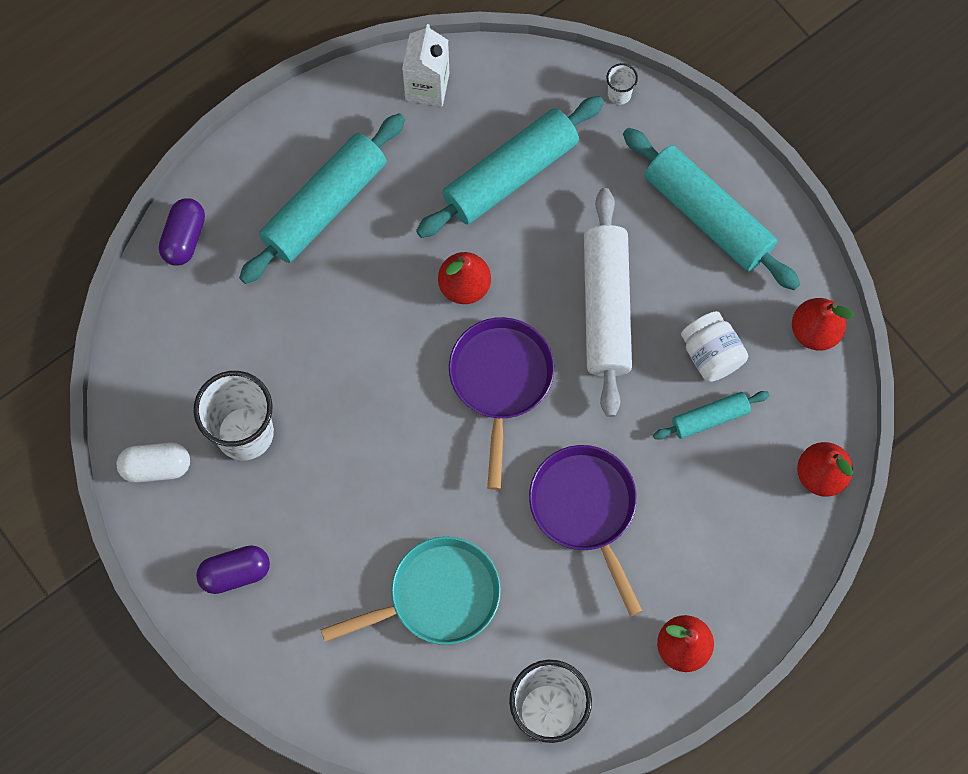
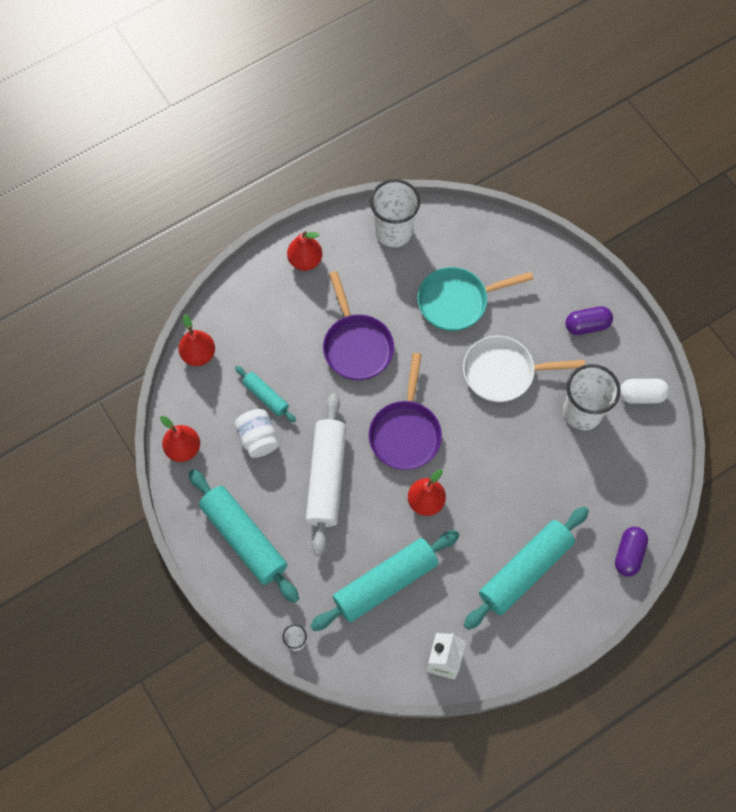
camera: 175 degrees left, 5 degrees down
turquoise rolling pin [653,391,769,440] -> turquoise rolling pin turned 60 degrees clockwise [235,366,296,422]
none -> white pan [463,336,585,402]

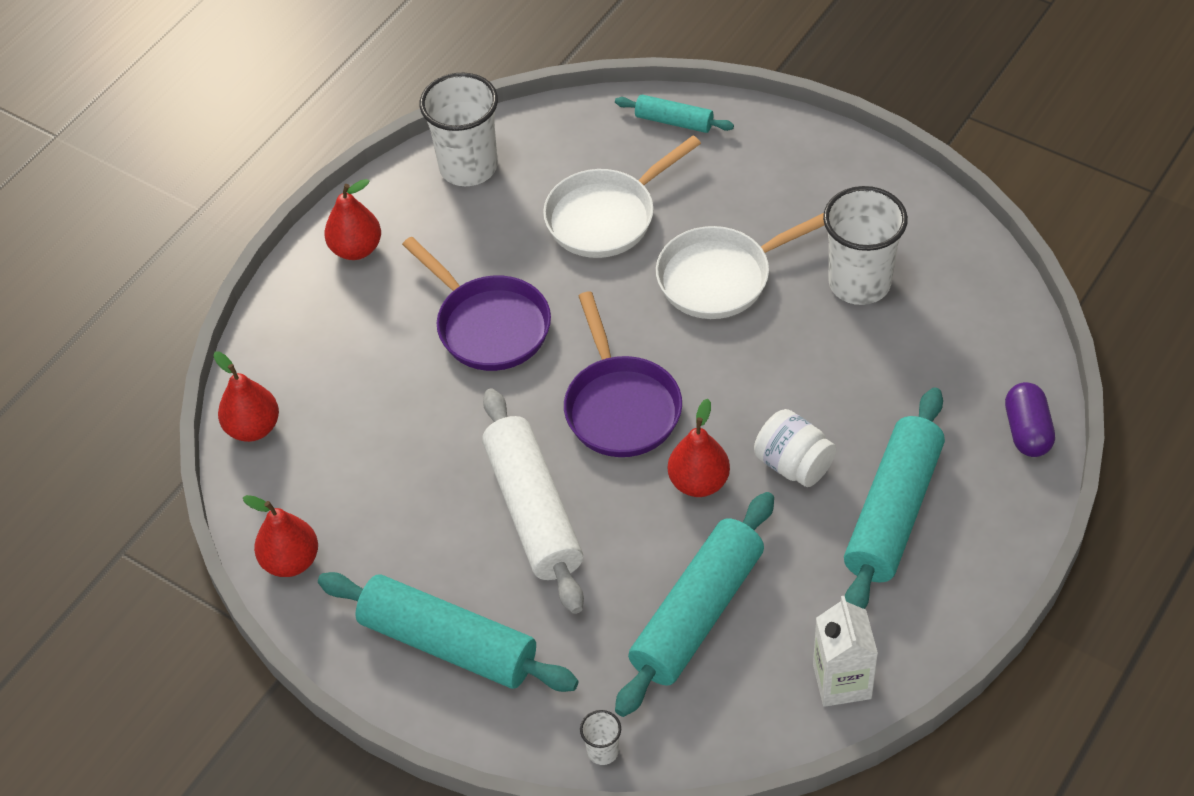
camera: 20 degrees left, 15 degrees down
turquoise rolling pin [235,366,296,422] -> turquoise rolling pin moved to [615,95,734,133]
white jar [235,409,278,458] -> white jar moved to [754,409,836,487]
turquoise pan [417,267,533,331] -> white pan [543,136,701,258]
purple capsule [565,306,613,335] -> none
white capsule [620,379,669,404] -> none

